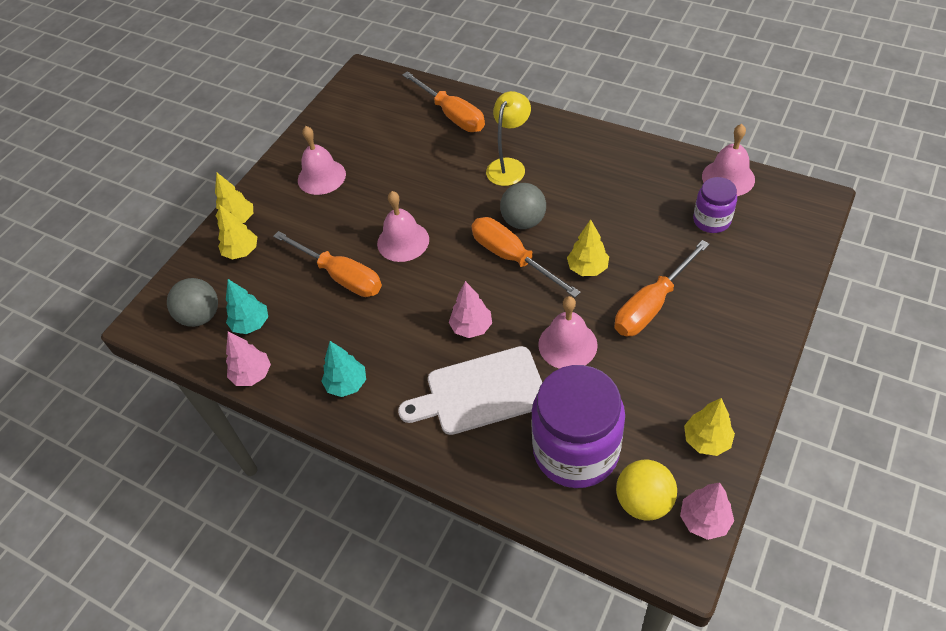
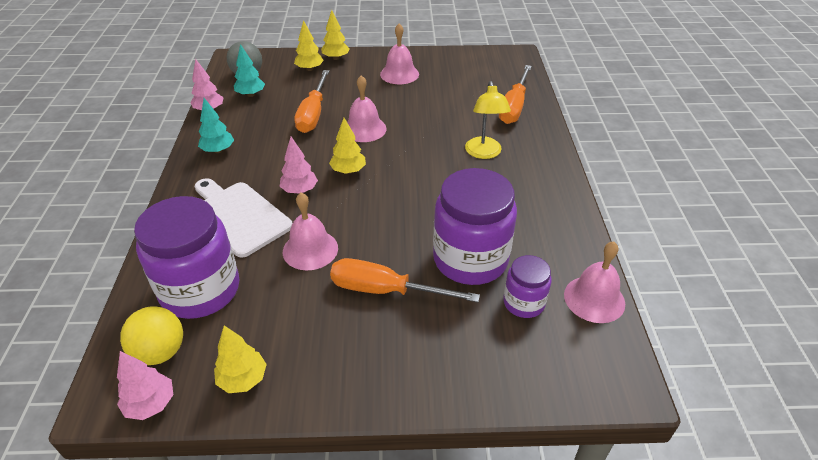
camera: 55 degrees right, 10 degrees down
orange screwdriver [471,217,581,298] -> none
yellow lamp [486,91,531,186] -> yellow lamp turned 90 degrees clockwise [465,81,511,159]
grey ball [500,183,546,229] -> none
yellow tree [567,219,609,276] -> yellow tree moved to [329,118,366,174]
none -> purple jar [433,168,517,285]

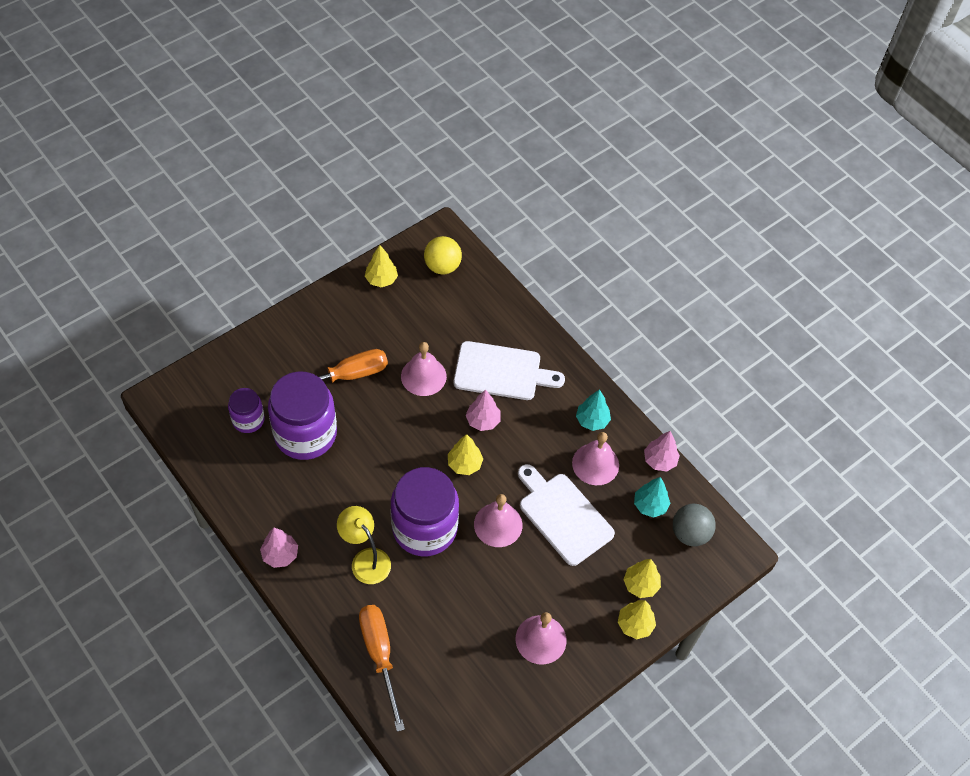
camera: 140 degrees right, 15 degrees up
pink tree [117,351,173,420] -> pink tree moved to [260,528,298,568]
purple jar [134,196,239,319] -> purple jar moved to [391,467,459,556]
orange screwdriver [294,70,329,133] -> white cutting board [518,464,615,566]
pink bell [564,242,625,323] -> pink bell moved to [572,432,619,485]

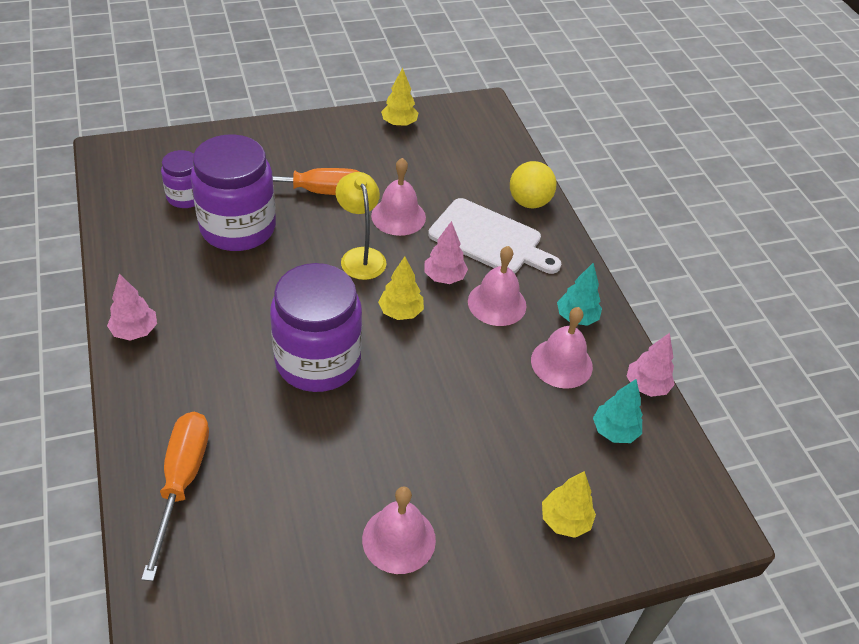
camera: 20 degrees right, 10 degrees down
yellow lamp [337,506,391,584] -> yellow lamp moved to [335,172,386,280]
yellow ball [424,236,462,274] -> yellow ball moved to [510,161,556,208]
pink bell [474,494,523,547] -> pink bell moved to [468,246,527,326]
white cutting board [518,464,615,566] -> none
yellow tree [618,600,656,639] -> none
grey ball [673,504,716,546] -> none

